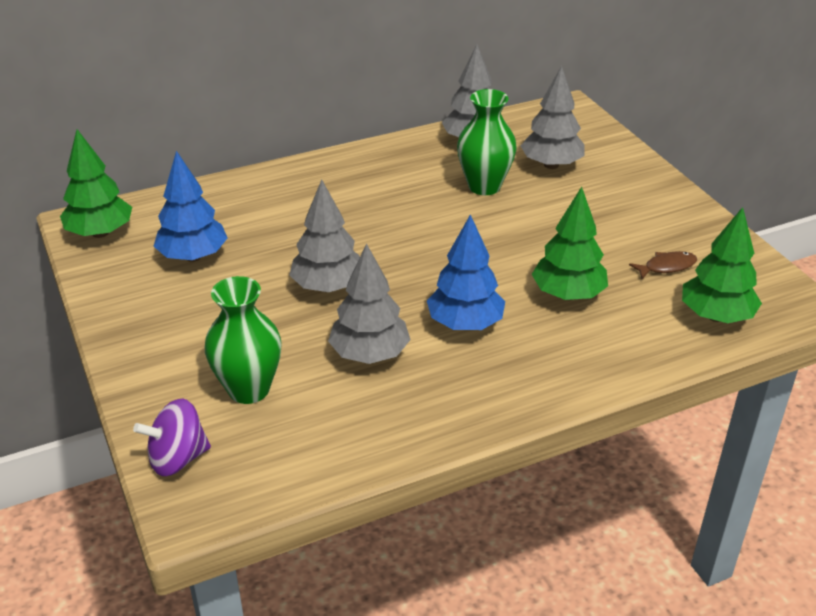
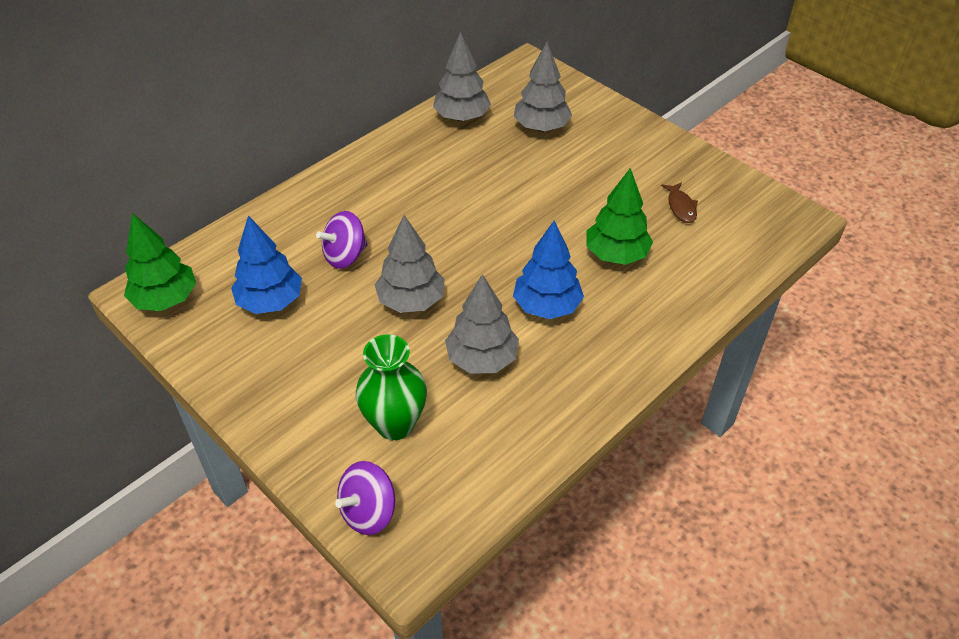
camera: 20 degrees left, 10 degrees up
green vase [457,89,516,195] -> none
brown fish [629,251,697,279] -> brown fish turned 120 degrees clockwise [661,182,698,223]
green tree [682,207,762,323] -> none
none -> purple spinning top [316,211,368,269]

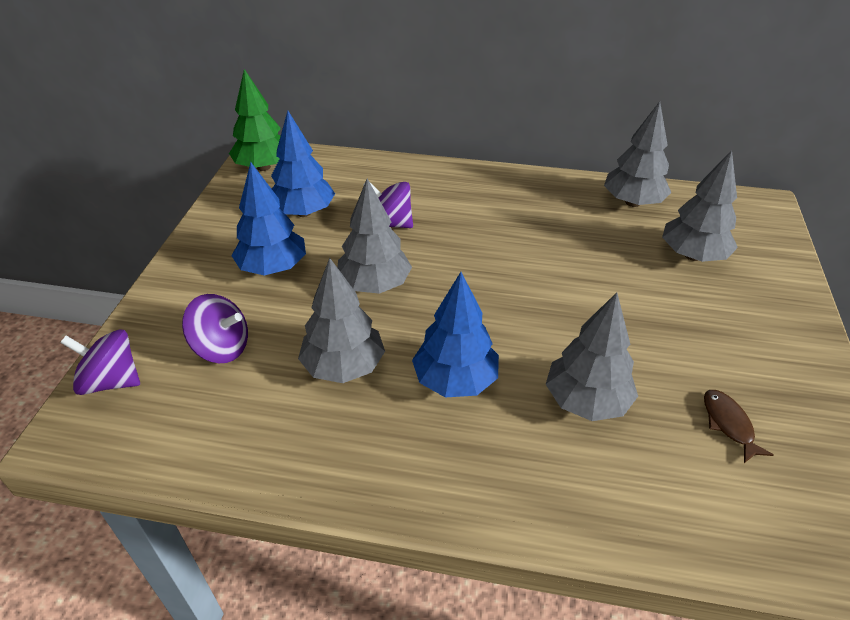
camera: 55 degrees right, 5 degrees down
green vase [356,334,427,440] -> purple spinning top [182,294,248,363]
green tree [586,168,653,265] -> grey tree [546,292,638,421]
brown fish [661,182,698,223] -> brown fish turned 120 degrees clockwise [704,390,774,463]
none -> blue tree [231,162,306,276]

